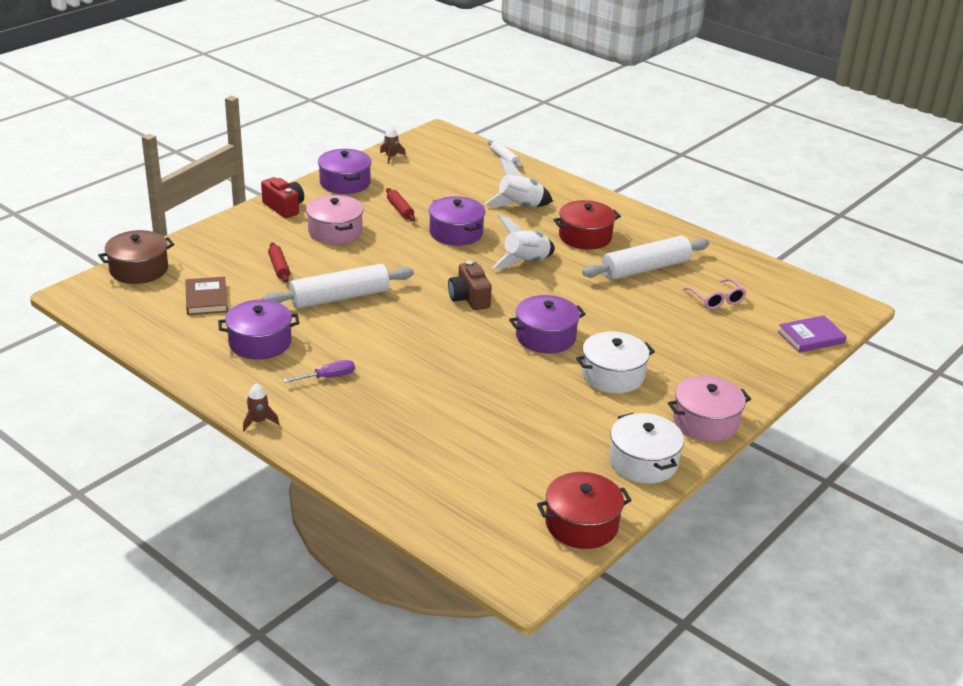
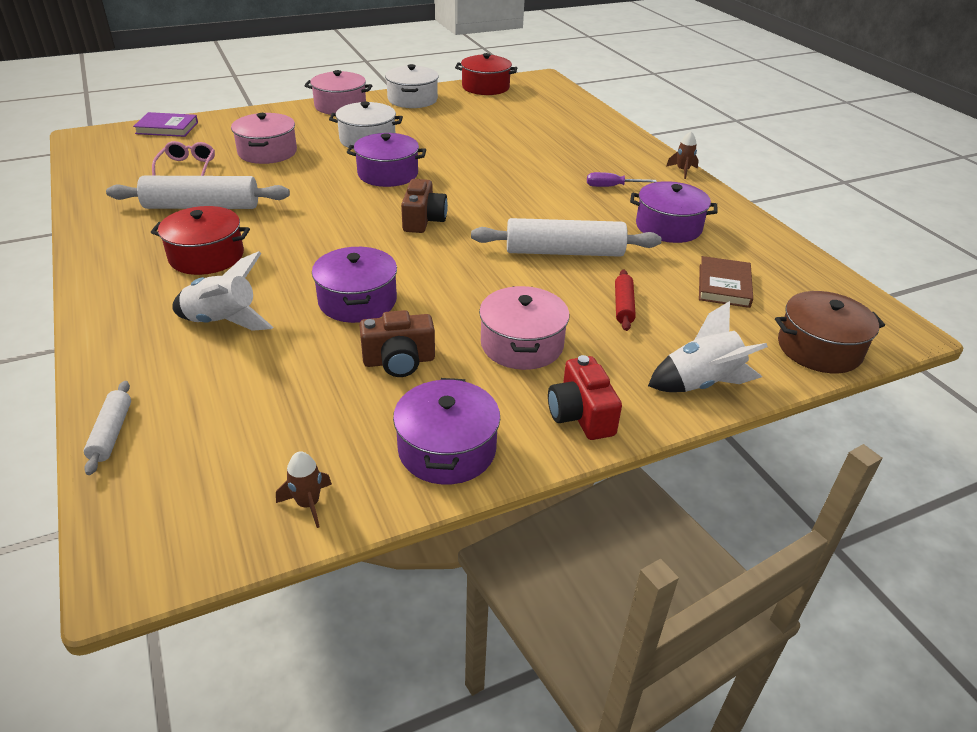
camera: 155 degrees left, 5 degrees up
red rolling pin [386,188,415,221] -> brown camera [359,310,435,377]
white rocket [493,215,555,268] -> white rocket moved to [648,301,768,392]
none -> pink pot [231,113,297,164]

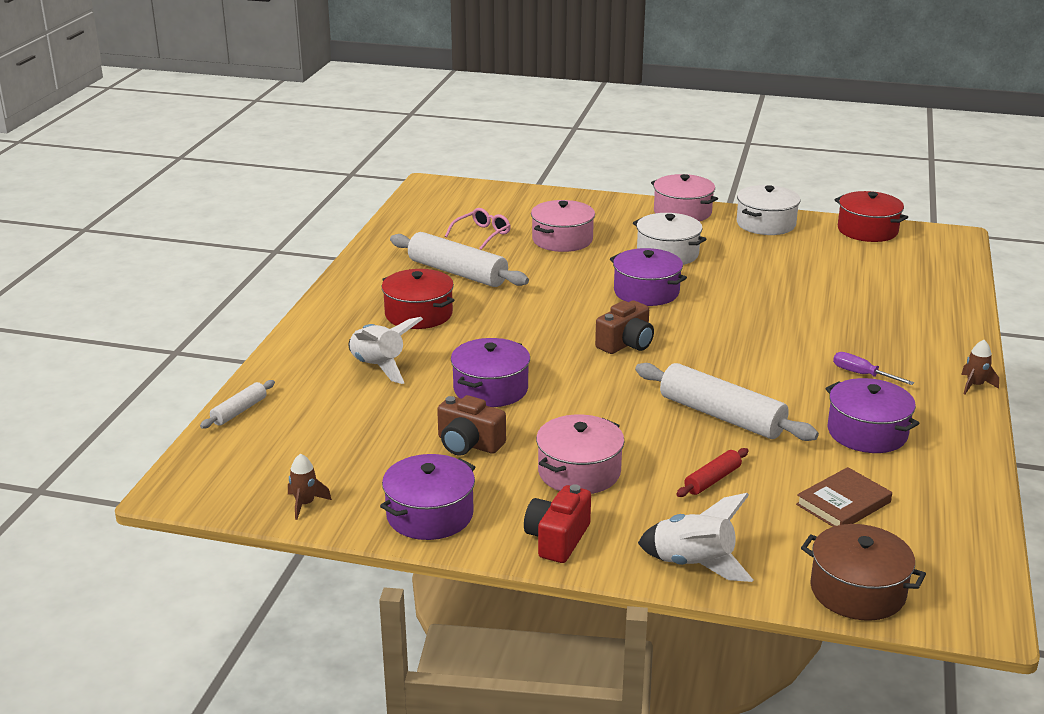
camera: 40 degrees right, 10 degrees down
purple book [133,112,198,137] -> none

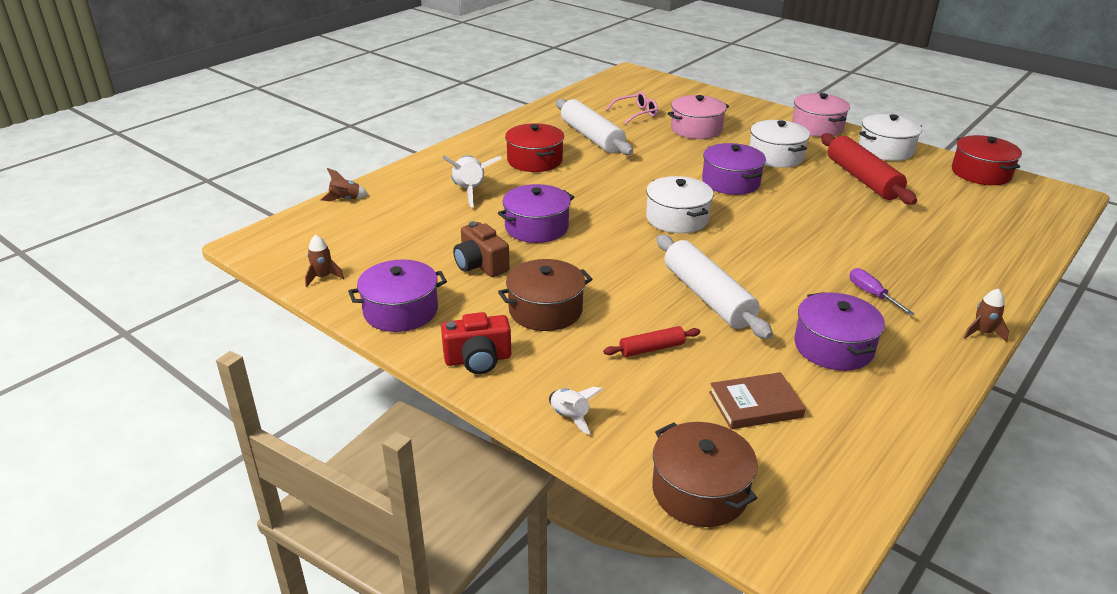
camera: 25 degrees right, 5 degrees up
white rolling pin [200,380,275,429] -> brown rocket [321,168,368,201]
red camera [524,484,591,563] -> red camera turned 150 degrees counterclockwise [441,312,511,374]
pink pot [536,415,625,494] -> brown pot [498,259,592,331]
brown camera [595,300,654,354] -> white pot [646,176,714,233]
white rocket [638,493,753,582] -> white rocket [549,387,603,435], size x0.57
none -> red rolling pin [821,133,917,205]

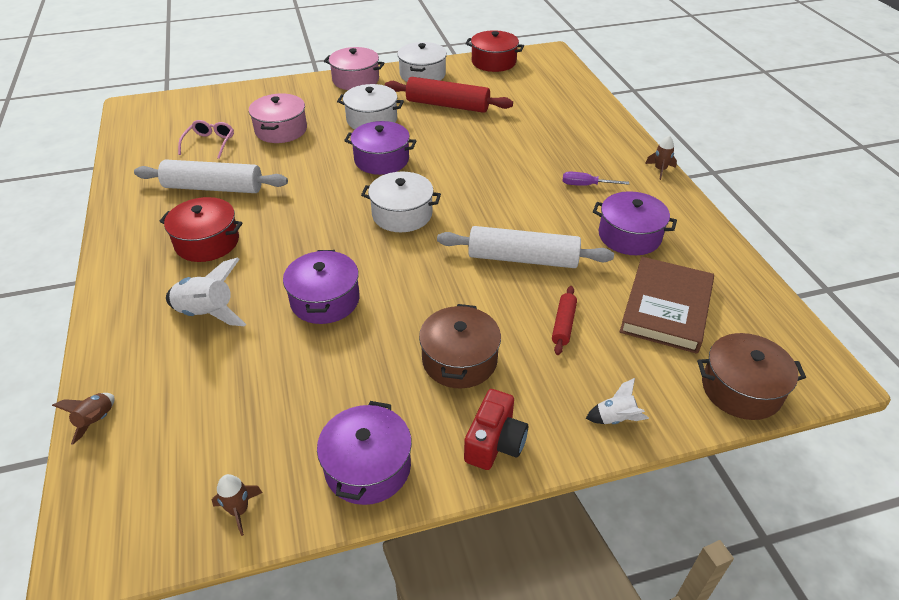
camera: 55 degrees left, 10 degrees up
brown camera [453,221,509,277] -> none
brown book [709,372,806,429] -> brown book [620,257,714,354], size x1.60

